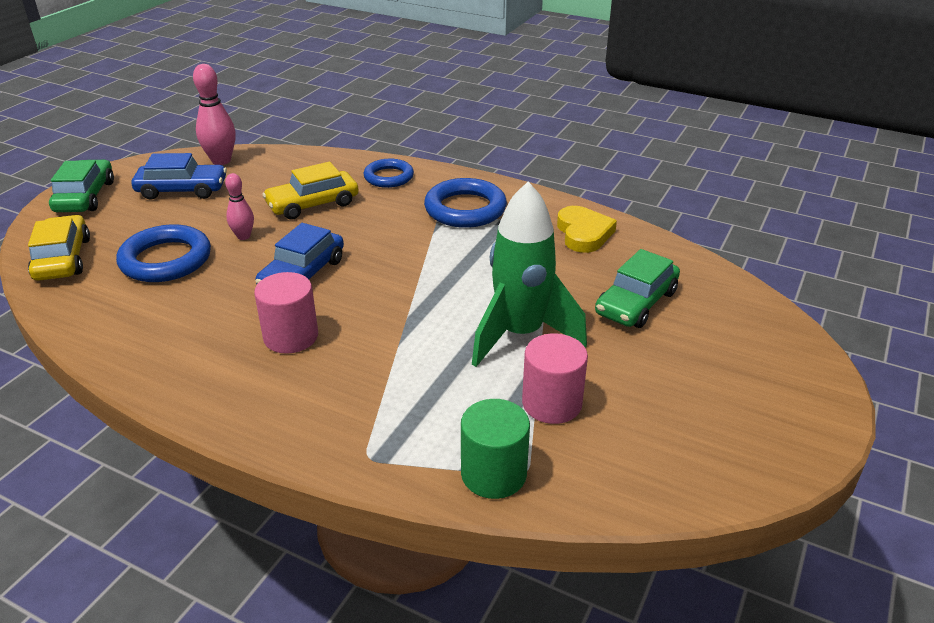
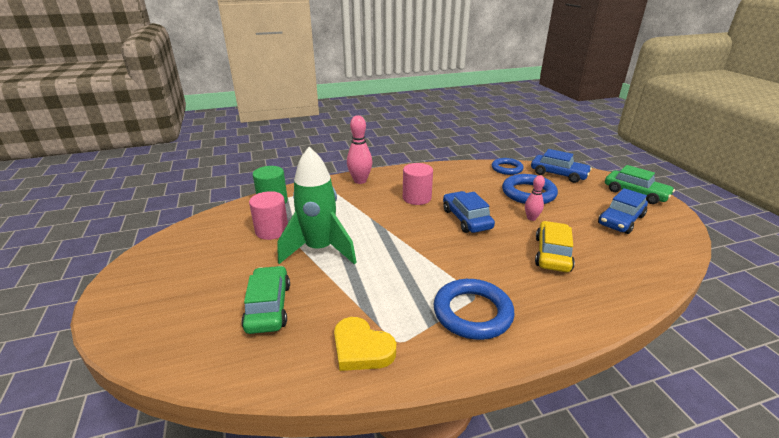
camera: 135 degrees right, 5 degrees down
yellow car [28,215,90,281] -> blue car [531,149,592,183]
pink bowling pin [193,64,235,165] -> pink bowling pin moved to [347,115,373,184]
blue ring [364,159,414,188] -> blue ring moved to [492,158,524,175]

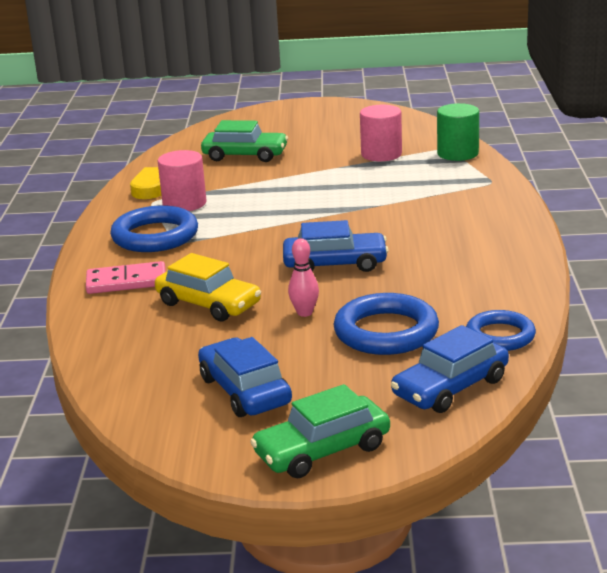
camera: 110 degrees right, 5 degrees down
green rocket [278,147,356,264] -> none
pink bowling pin [347,115,373,184] -> none
pink cylinder [403,163,433,205] -> pink cylinder moved to [158,150,207,211]
none -> pink domino [86,261,166,294]

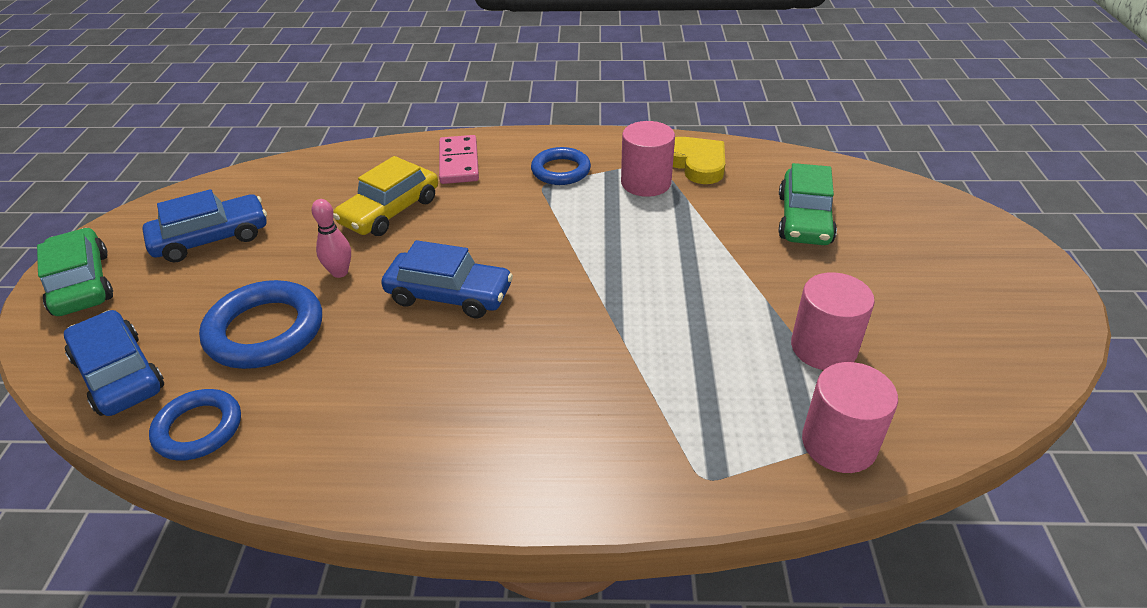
camera: 90 degrees right, 15 degrees up
blue ring [110,205,198,252] -> blue ring [531,147,591,185], size x0.65
blue car [283,220,389,272] -> blue car turned 75 degrees counterclockwise [381,240,513,318]
green cylinder [437,103,479,161] -> pink cylinder [802,362,898,473]

